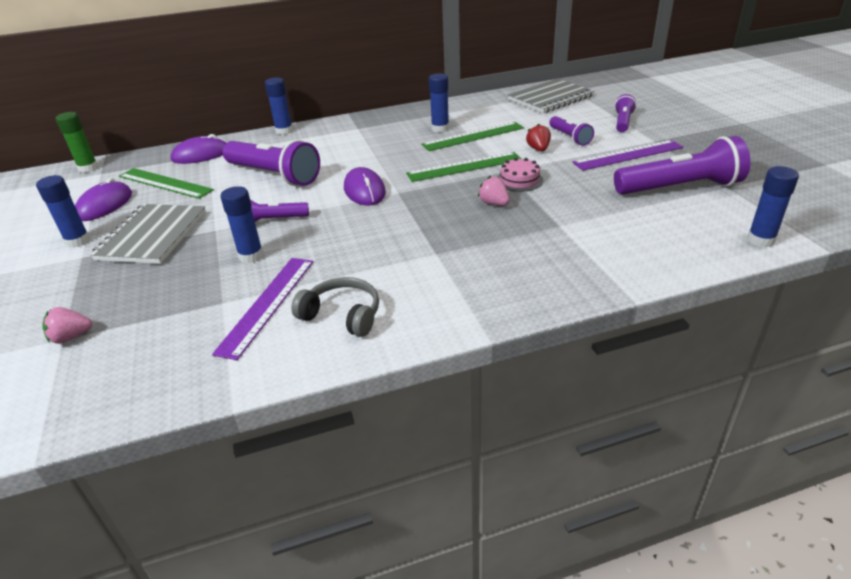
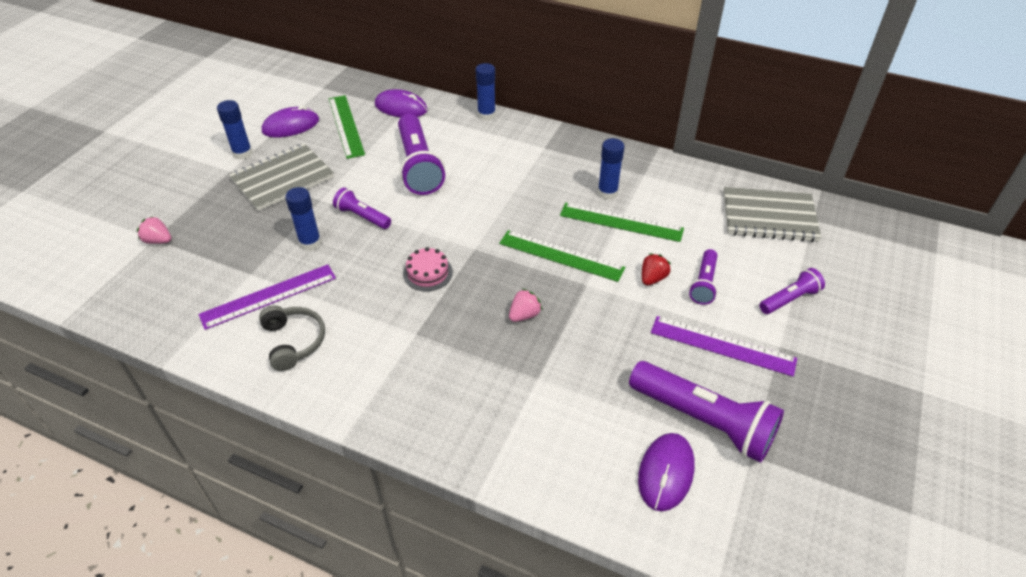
camera: 40 degrees right, 10 degrees up
green glue stick [56,112,98,173] -> none
purple mouse [344,167,386,206] -> purple mouse moved to [638,433,695,511]
pink strawberry [478,176,510,205] -> pink strawberry turned 45 degrees clockwise [509,289,542,322]
pink cake [498,158,543,192] -> pink cake moved to [403,247,453,291]
blue glue stick [747,166,799,247] -> none

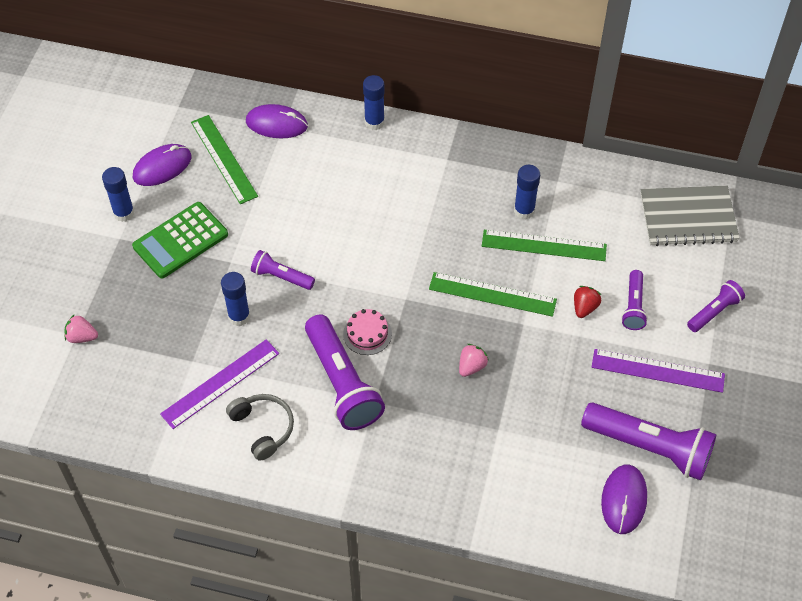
camera: 10 degrees left, 10 degrees up
grey notebook [229,143,334,211] -> green calculator [132,202,228,278]
purple flashlight [398,114,445,195] -> purple flashlight moved to [305,314,385,430]

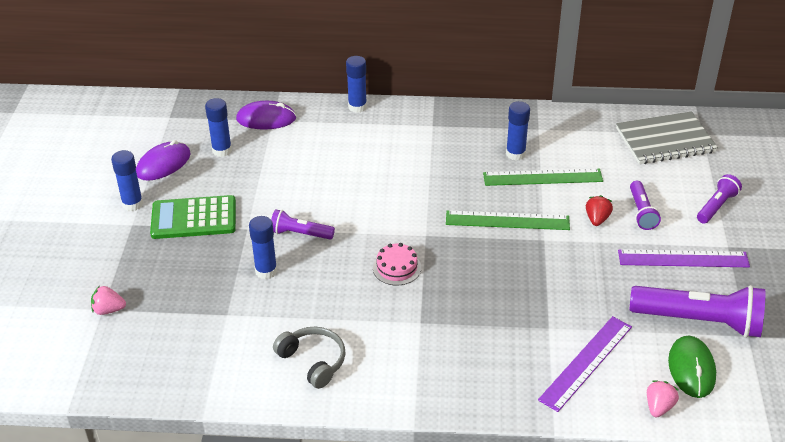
camera: 10 degrees left, 15 degrees down
green calculator [132,202,228,278] -> green calculator turned 45 degrees clockwise [150,195,236,239]
purple ruler [160,339,279,429] -> purple ruler moved to [538,316,632,412]
green ruler [191,115,258,204] -> blue glue stick [205,98,232,157]
purple flashlight [305,314,385,430] -> none
pink strawberry [459,344,489,377] -> pink strawberry moved to [647,380,679,417]
purple mouse [601,465,647,534] -> green mouse [668,335,716,398]

